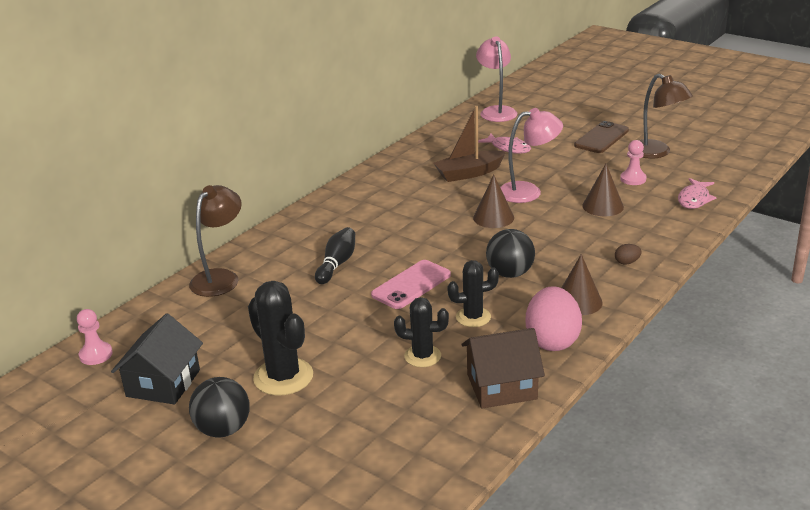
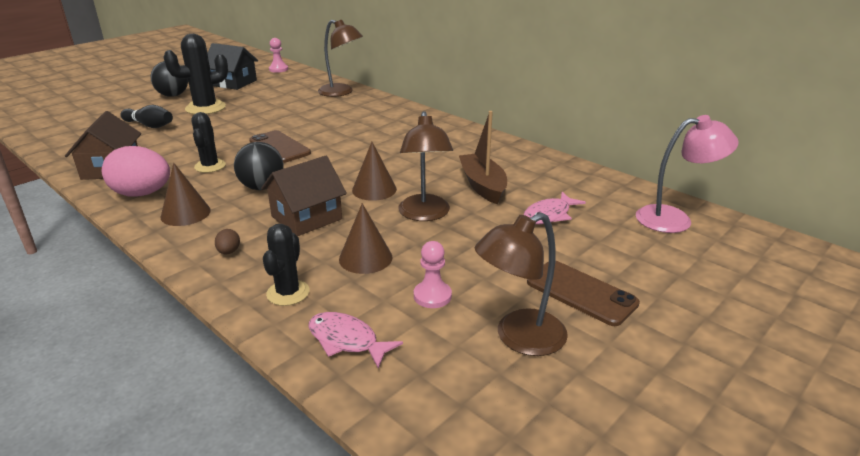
camera: 95 degrees right, 0 degrees up
black bowling pin [315,227,355,284] -> black bowling pin moved to [120,105,173,128]
pink phone [371,260,451,309] -> brown phone [249,130,311,163]
black cactus [394,297,449,367] -> black cactus moved to [263,224,309,306]
pink lamp [500,108,563,203] -> brown lamp [398,111,453,221]
none -> brown house [261,156,347,236]

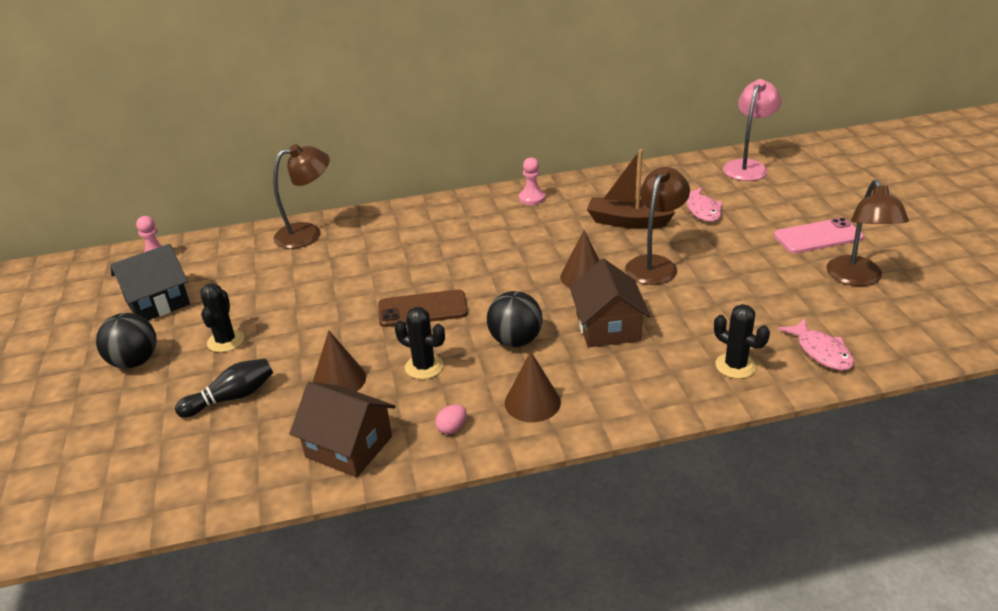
camera: 55 degrees left, 5 degrees up
pink egg [102,146,170,197] -> pink egg [435,404,467,434], size x0.41
black cactus [164,34,228,114] -> black cactus [200,283,244,352], size x0.63
brown egg [215,229,240,254] -> none
pink fish [309,312,403,369] -> pink fish turned 90 degrees counterclockwise [778,318,854,371]
brown cone [339,203,392,274] -> brown cone moved to [313,330,366,392]
brown lamp [398,111,453,221] -> brown lamp turned 90 degrees counterclockwise [625,167,690,285]
pink pawn [414,241,452,308] -> pink pawn moved to [519,157,545,205]
brown phone [527,260,640,326] -> pink phone [774,218,864,253]

